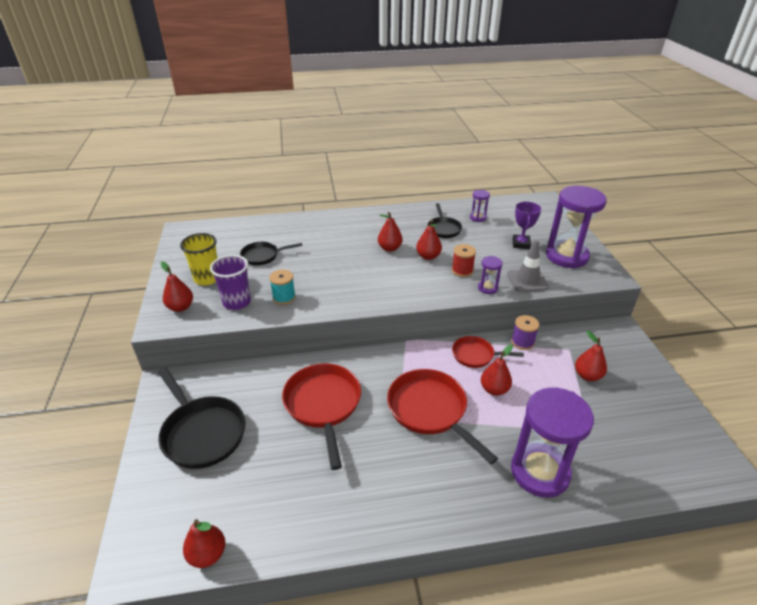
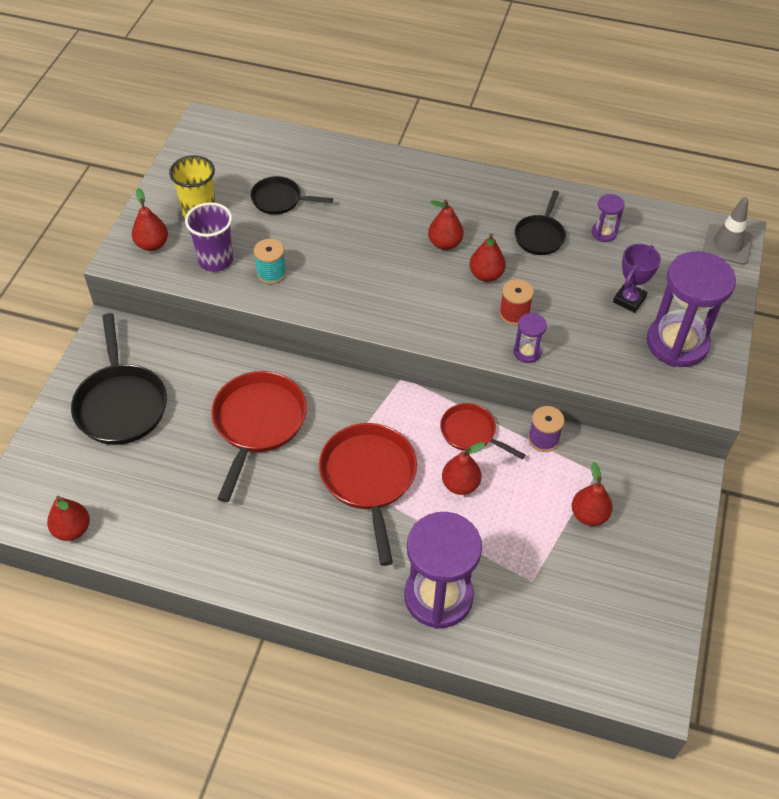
camera: 25 degrees right, 15 degrees up
grey traffic cone [507,239,549,292] -> grey traffic cone moved to [703,197,753,265]

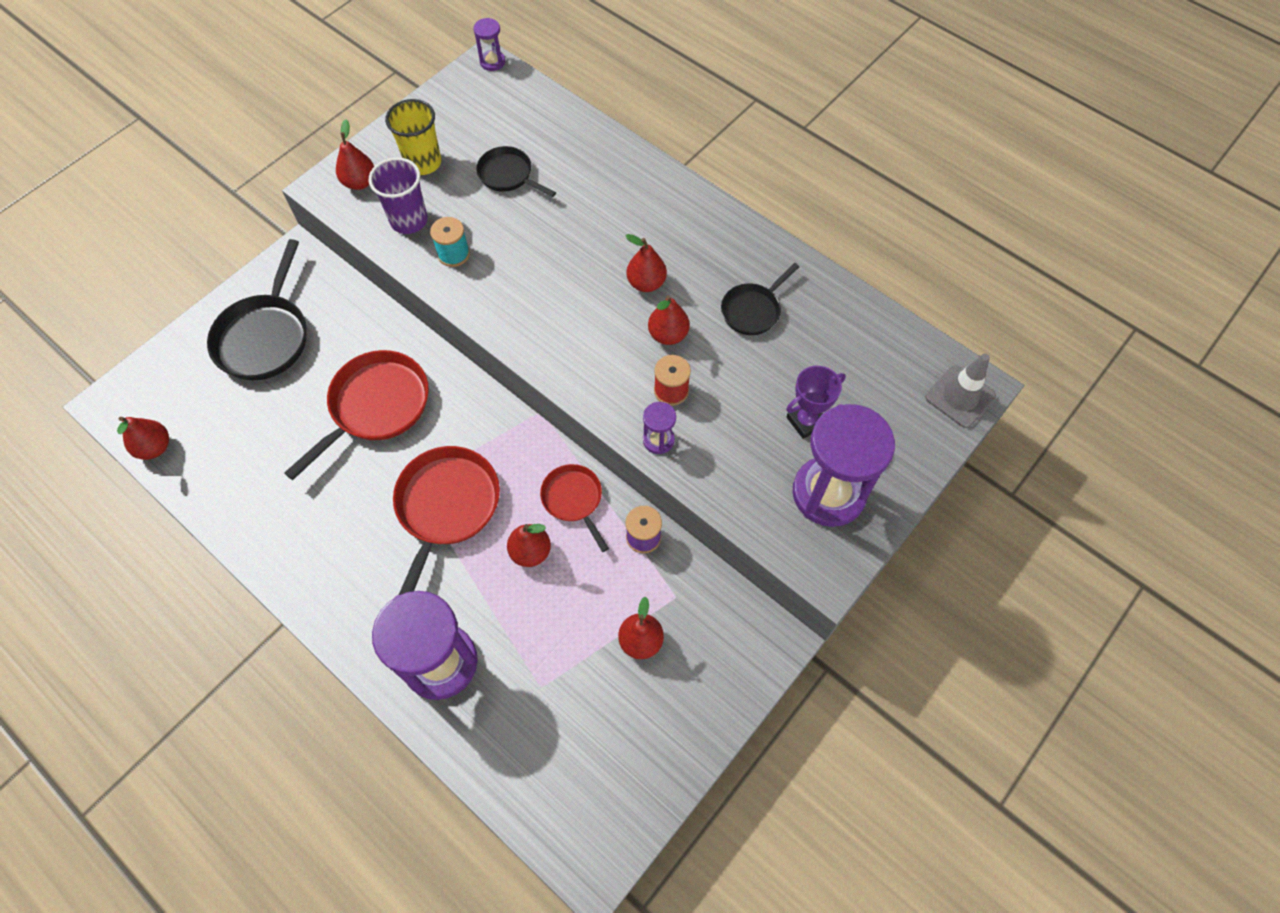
camera: 25 degrees right, 10 degrees up
purple hourglass [592,194,625,242] -> purple hourglass moved to [473,18,505,71]

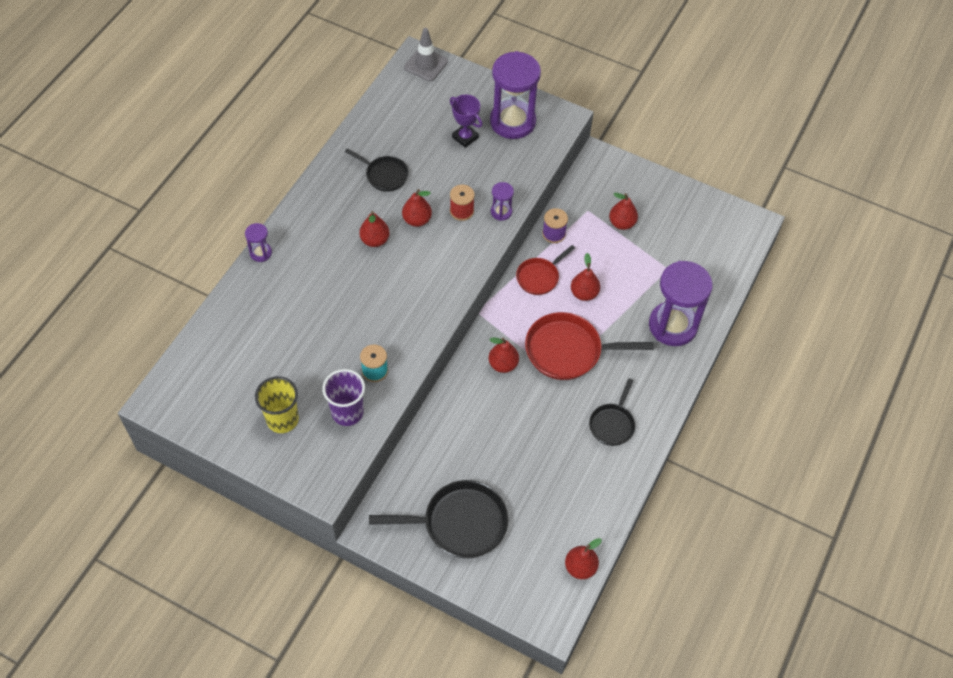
camera: 105 degrees left, 5 degrees down
red pan [284,350,429,480] -> none
red pear [336,120,374,190] -> red pear moved to [489,337,519,373]
purple hourglass [473,18,505,71] -> purple hourglass moved to [245,223,272,262]
black pan [476,146,556,197] -> black pan moved to [589,379,635,446]

